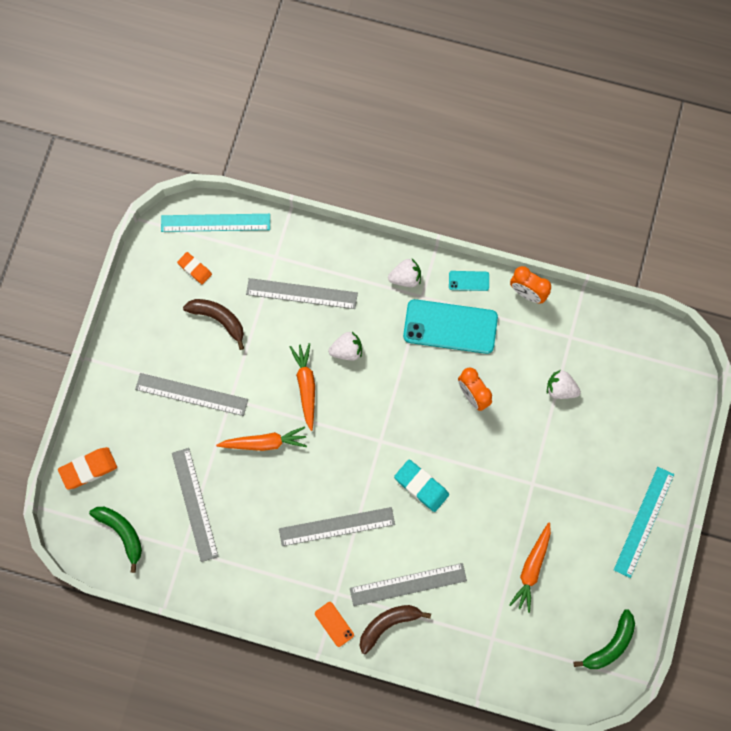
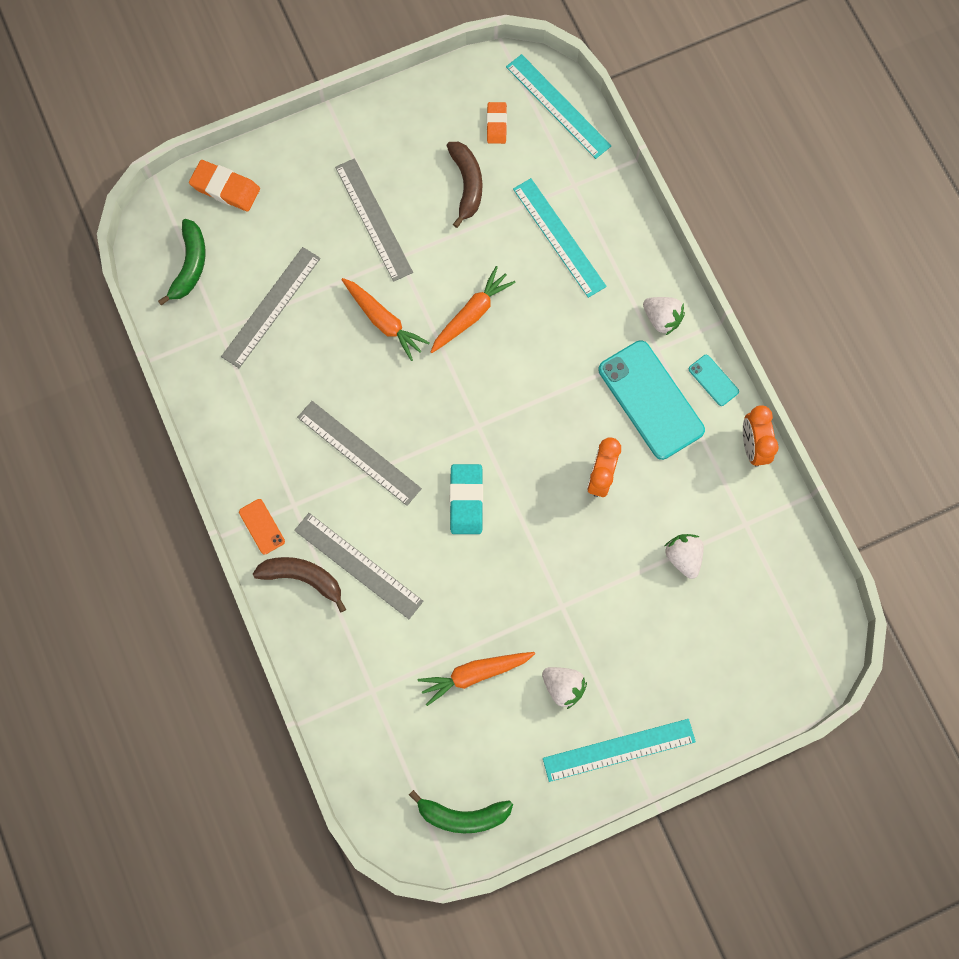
camera: 50 degrees right, 0 degrees up
grey ruler [246,278,358,309] -> turquoise ruler [513,178,607,298]
orange phone [315,602,354,647] -> orange phone turned 45 degrees counterclockwise [239,499,285,555]
white strawberry [328,332,362,360] -> white strawberry moved to [542,667,587,709]

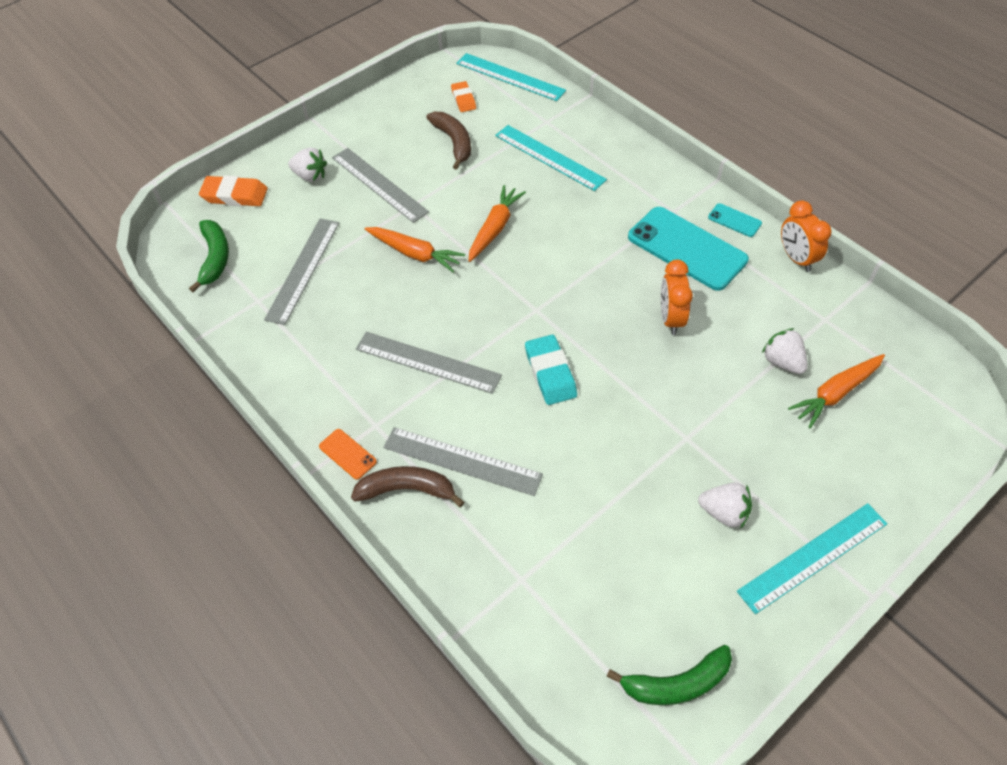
camera: 15 degrees left, 20 degrees down
orange carrot [418,652,535,706] -> orange carrot moved to [788,354,885,428]
white strawberry [643,297,685,336] -> white strawberry moved to [288,147,327,182]

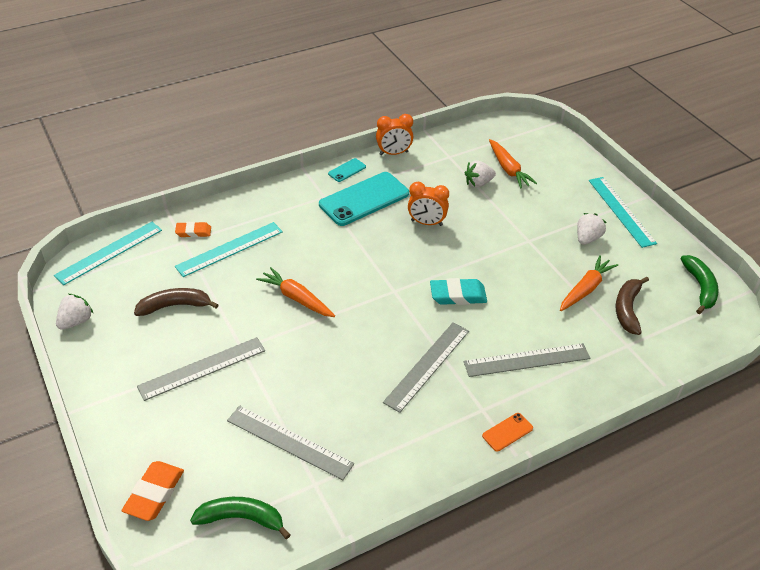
camera: 80 degrees left, 10 degrees down
white strawberry [288,147,327,182] -> white strawberry moved to [56,294,94,330]
brown banana [351,466,465,507] -> brown banana moved to [615,277,649,335]
orange carrot [364,227,465,273] -> orange carrot moved to [560,255,618,311]
grey ruler [383,427,543,496] -> grey ruler turned 45 degrees clockwise [464,343,590,377]
orange eraser [451,81,476,112] -> orange eraser moved to [175,222,211,238]

